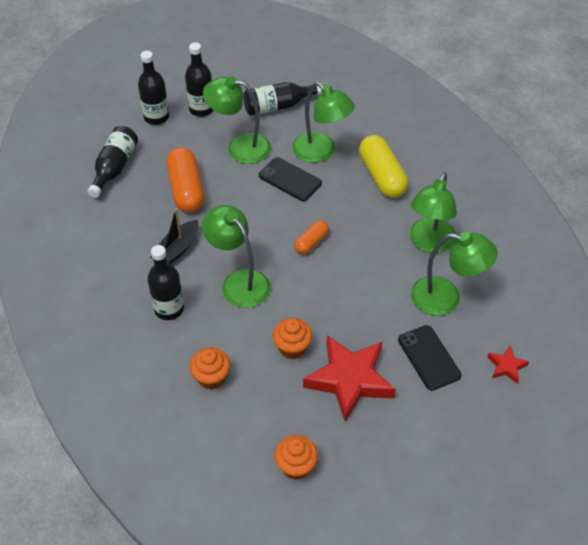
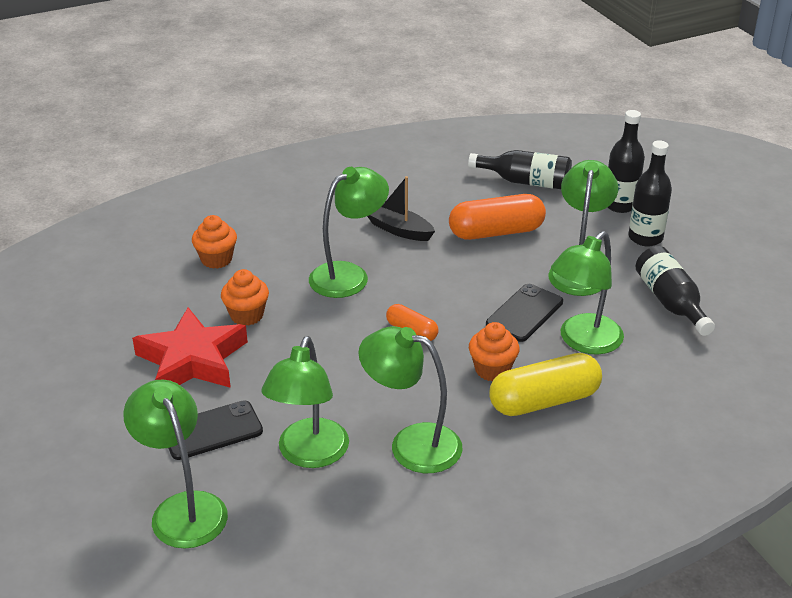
camera: 90 degrees right, 15 degrees down
black bottle [147,245,184,320] -> none
orange cupcake [274,435,318,480] -> orange cupcake moved to [469,322,520,381]
red star [487,345,529,384] -> green lamp [123,380,228,549]

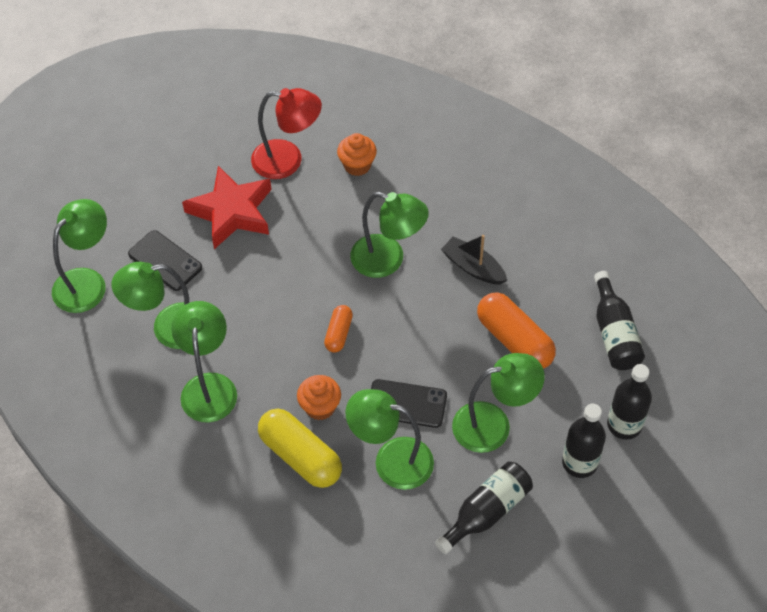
camera: 65 degrees right, 20 degrees up
orange cupcake [221,269,269,325] -> none
black boat [367,176,435,241] -> black boat turned 60 degrees counterclockwise [441,235,507,284]
none -> red lamp [251,88,322,179]

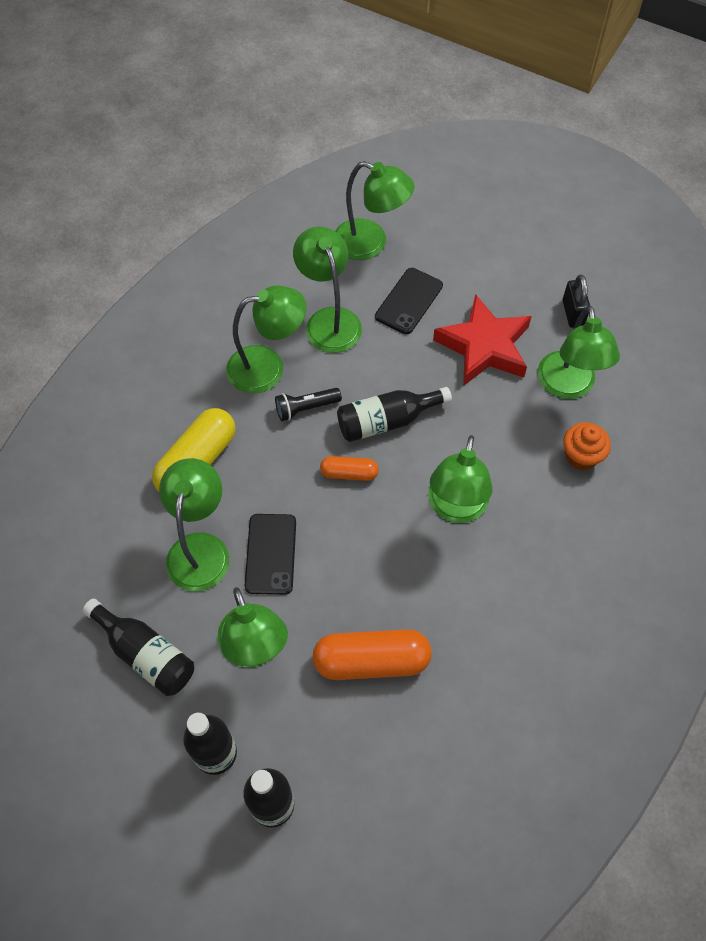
camera: 80 degrees right, 5 degrees up
red lamp [251,88,322,179] -> green lamp [538,305,620,399]
orange cupcake [297,375,341,420] -> none
black boat [441,235,507,284] -> none
orange capsule [477,293,556,369] -> orange capsule turned 45 degrees clockwise [312,629,432,680]
black bottle [594,271,645,370] -> black bottle moved to [337,387,452,442]
none -> black flashlight [275,388,342,421]
none -> black padlock [563,275,590,328]

